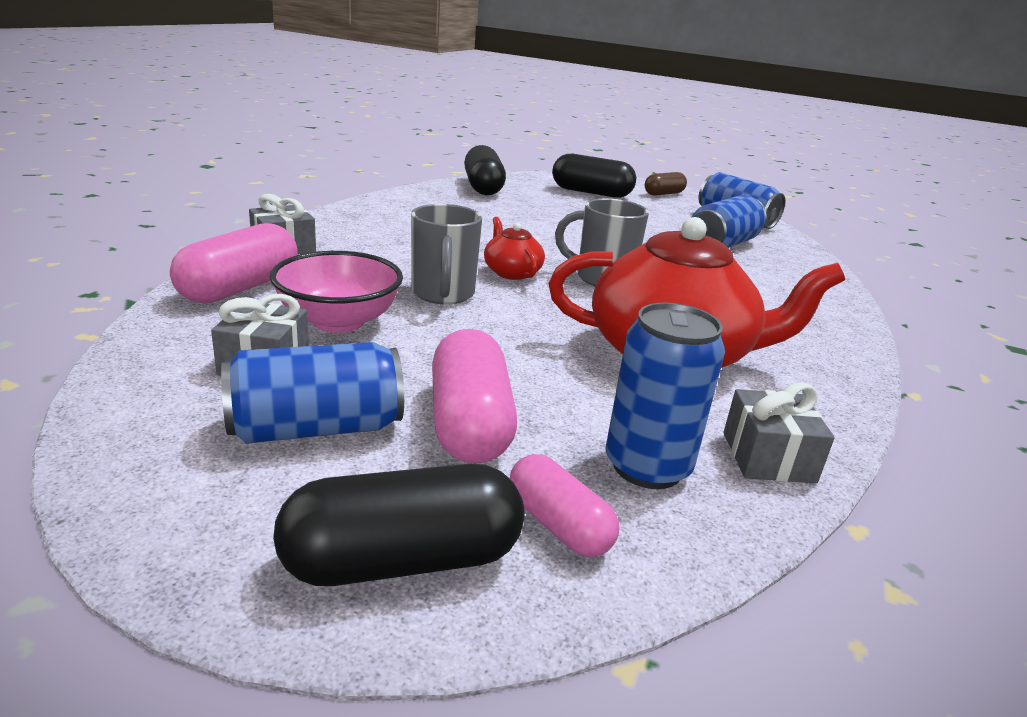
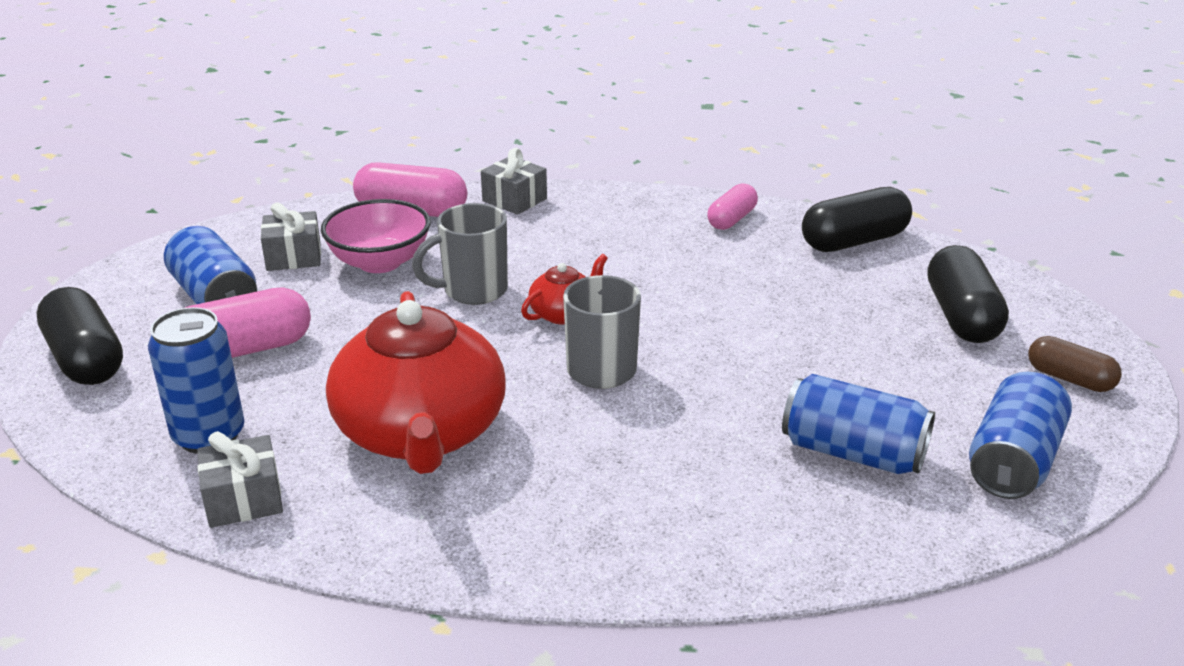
camera: 75 degrees right, 5 degrees up
pink capsule [509,454,619,557] -> pink capsule moved to [707,183,758,230]

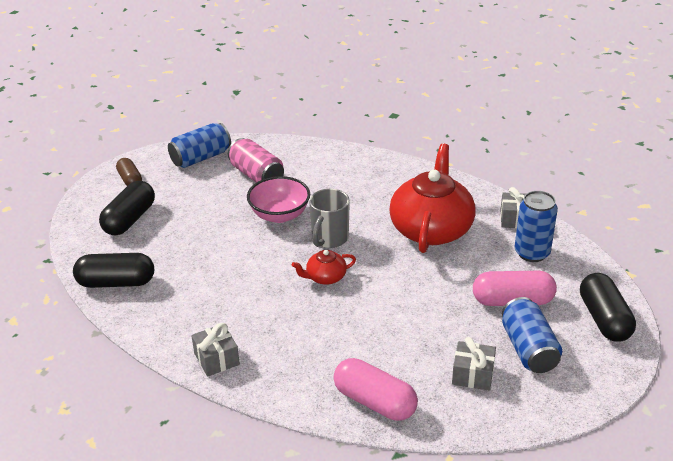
camera: 155 degrees left, 5 degrees up
pink bowl [321,199,431,273] -> pink bowl moved to [247,176,310,223]
grey mug [412,203,508,305] -> none
grey gift [481,148,547,215] -> grey gift moved to [191,323,240,377]
pink capsule [707,183,758,230] -> none
blue can [782,374,935,474] -> pink can [228,138,284,183]

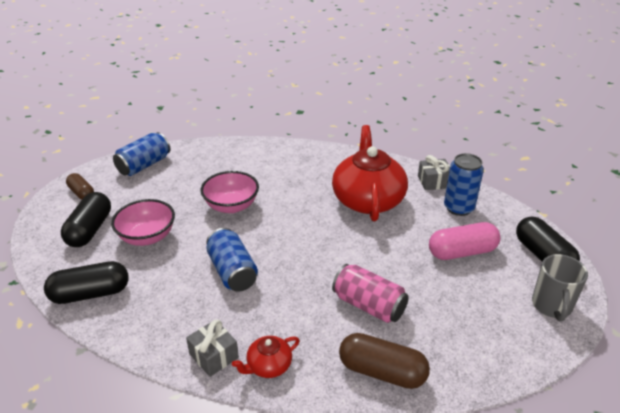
camera: 15 degrees left, 0 degrees up
pink can [228,138,284,183] -> pink can moved to [332,264,409,323]
red teapot [292,250,356,285] -> red teapot moved to [232,336,300,378]
grey mug [309,189,350,248] -> grey mug moved to [532,254,588,322]
pink capsule [333,358,418,421] -> brown capsule [339,333,430,389]
grey gift [452,337,496,391] -> none
blue can [502,297,562,373] -> blue can moved to [206,228,258,292]
none -> pink bowl [111,199,175,246]

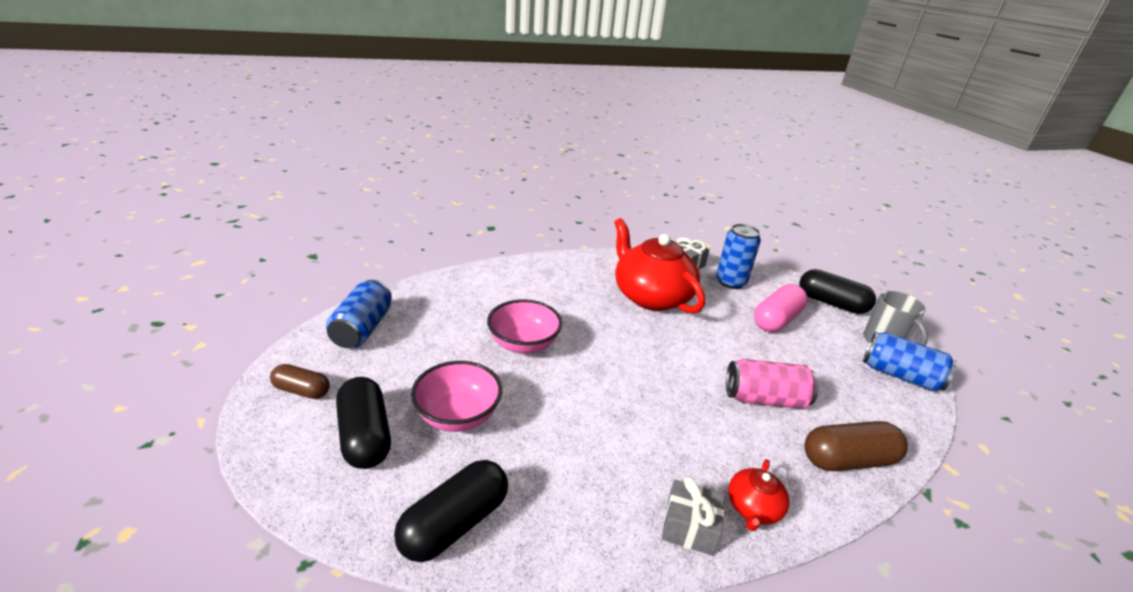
camera: 35 degrees left, 5 degrees down
blue can [206,228,258,292] -> blue can moved to [863,332,957,392]

